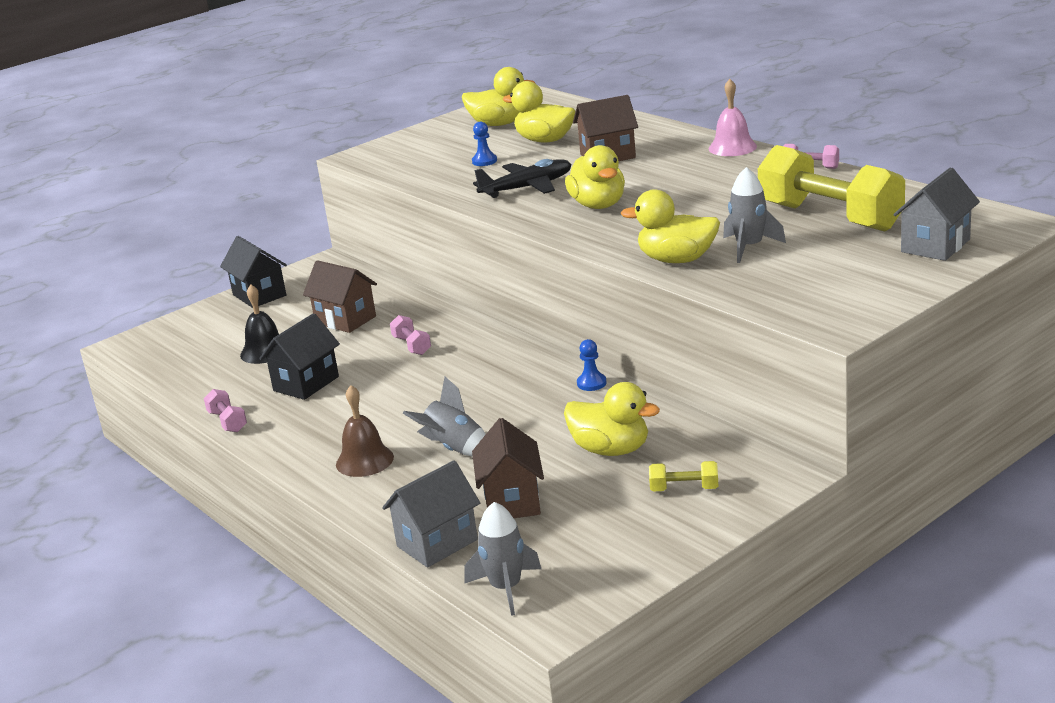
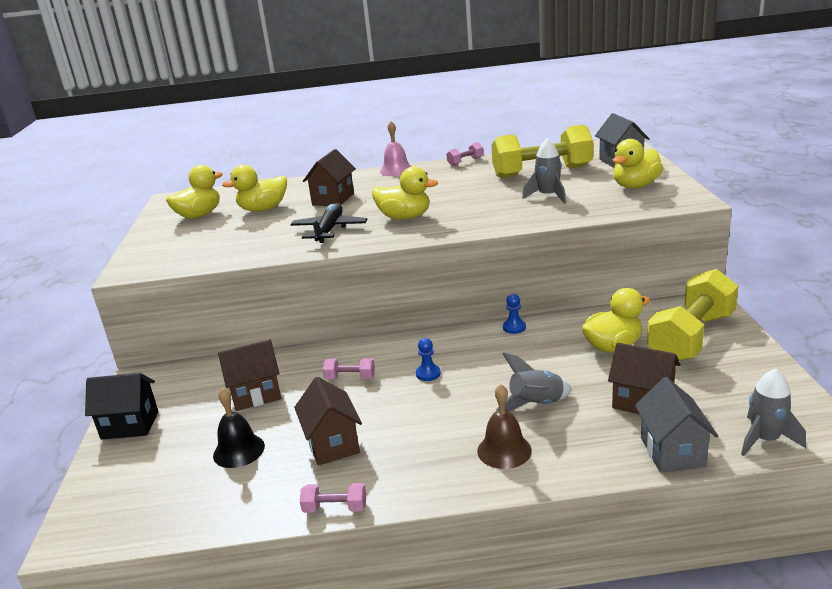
camera: 55 degrees left, 0 degrees up
black house [259,313,340,400] -> brown house [294,377,362,466]
blue pawn [472,122,497,166] -> blue pawn moved to [416,338,441,381]
yellow duck [621,189,720,263] -> yellow duck moved to [613,139,663,188]
yellow dumbbell [649,461,719,492] -> yellow dumbbell [647,269,738,361], size x2.42

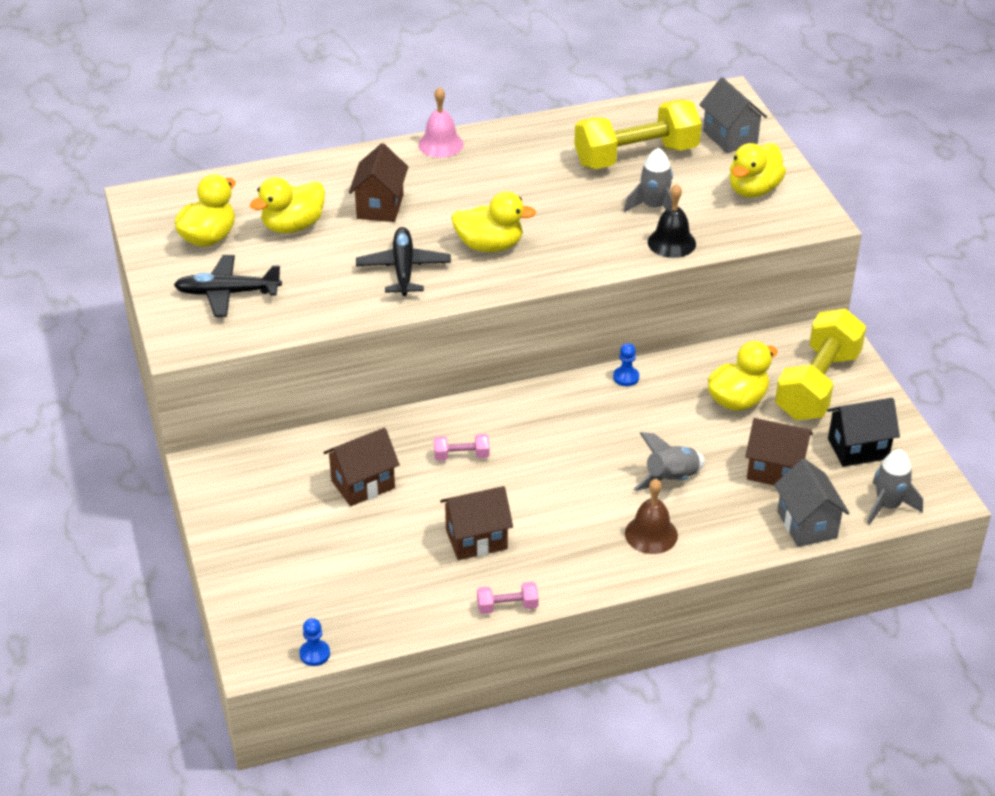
camera: 15 degrees left, 15 degrees up
black house [85,373,159,440] -> black house moved to [827,398,900,467]
black bell [213,388,265,468] -> black bell moved to [648,184,696,258]
brown house [294,377,362,466] -> brown house turned 75 degrees counterclockwise [440,486,513,560]
blue pawn [416,338,441,381] -> blue pawn moved to [299,618,330,666]
pink dumbbell [446,142,483,166] -> none
none -> black plane [174,255,282,317]

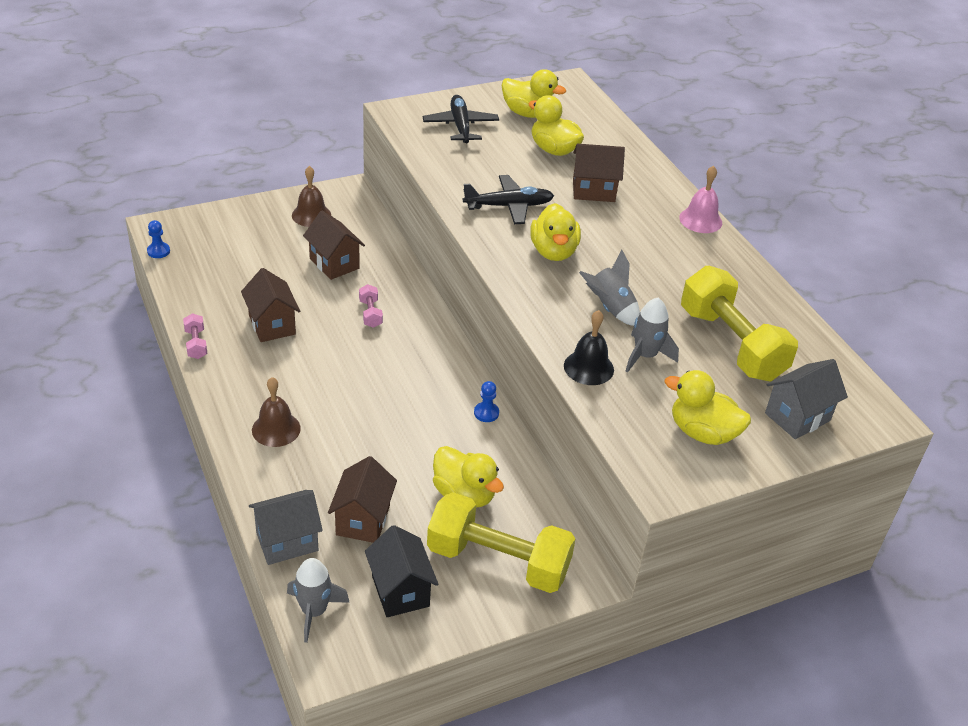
camera: 80 degrees right, 0 degrees up
grey rocket [634,432,705,491] -> grey rocket moved to [579,250,640,326]
none -> brown bell [292,166,331,227]

